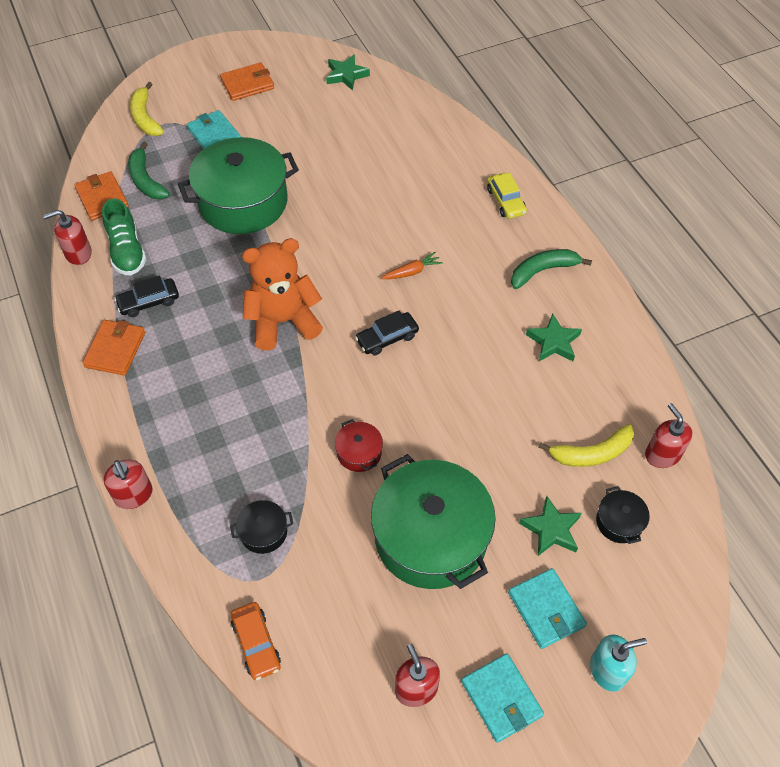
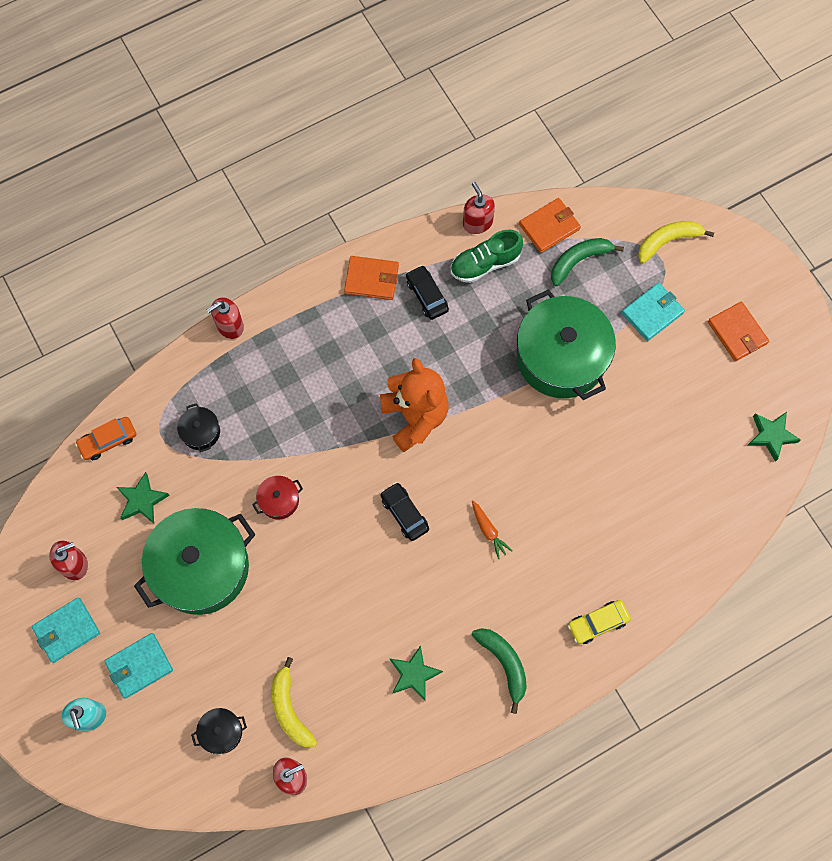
camera: 85 degrees right, 15 degrees up
green star [519,496,582,556] -> green star moved to [117,472,170,523]

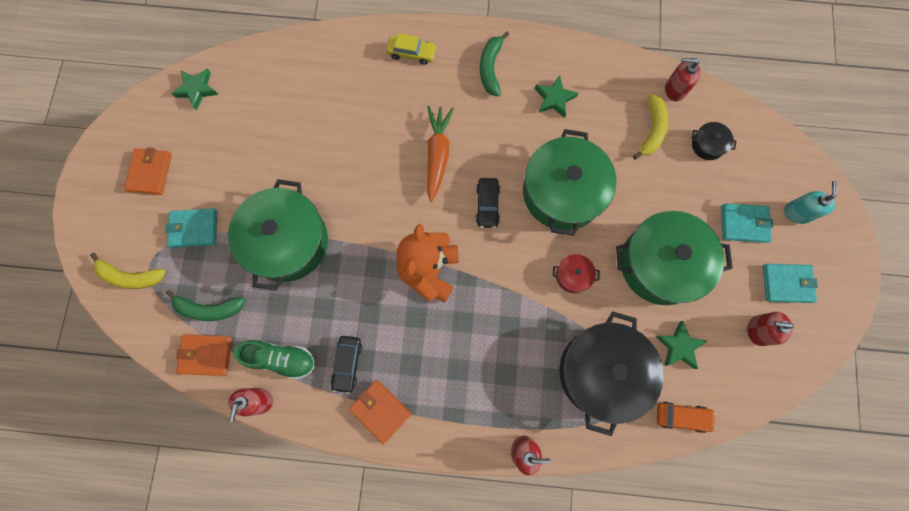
camera: 145 degrees left, 5 degrees up
black pot [177,403,220,452] -> black pot [559,311,664,436], size x2.37
orange carrot [472,501,513,559] -> orange carrot [427,106,454,202], size x1.85
none -> green pot [523,129,616,236]

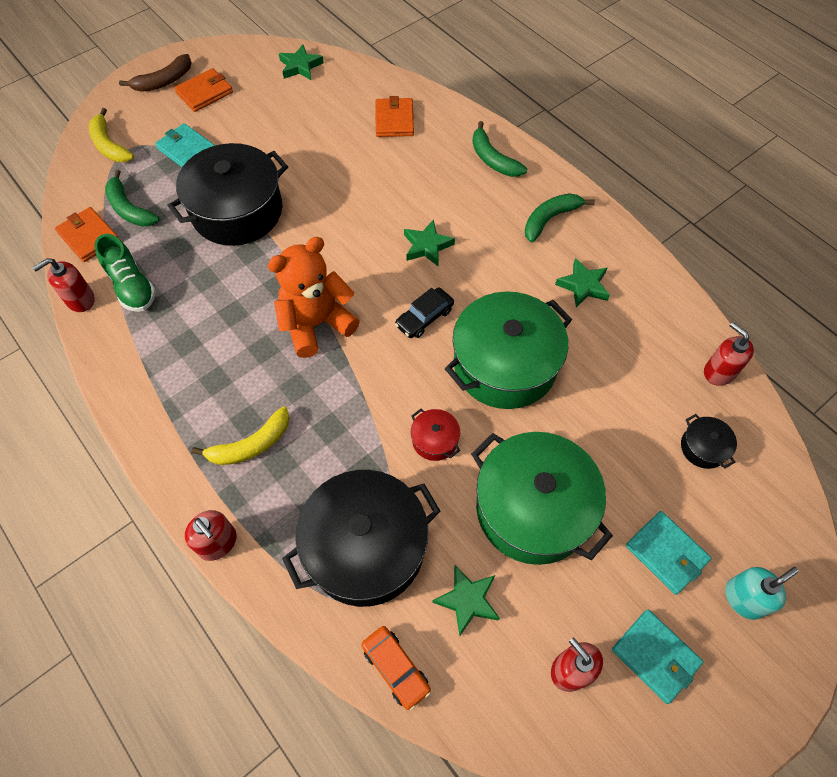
camera: 45 degrees right, 15 degrees down
green pot [228,179,328,291] -> black pot [168,143,288,246]
black car [331,336,362,394] -> none
orange wallet [349,380,411,444] -> orange wallet moved to [376,96,414,137]
yellow car [386,33,437,65] -> green banana [472,121,527,177]
orange carrot [427,106,454,202] -> green star [404,219,455,266]
yellow banana [633,93,668,160] -> yellow banana moved to [191,407,290,465]
none -> brown banana [119,54,192,92]

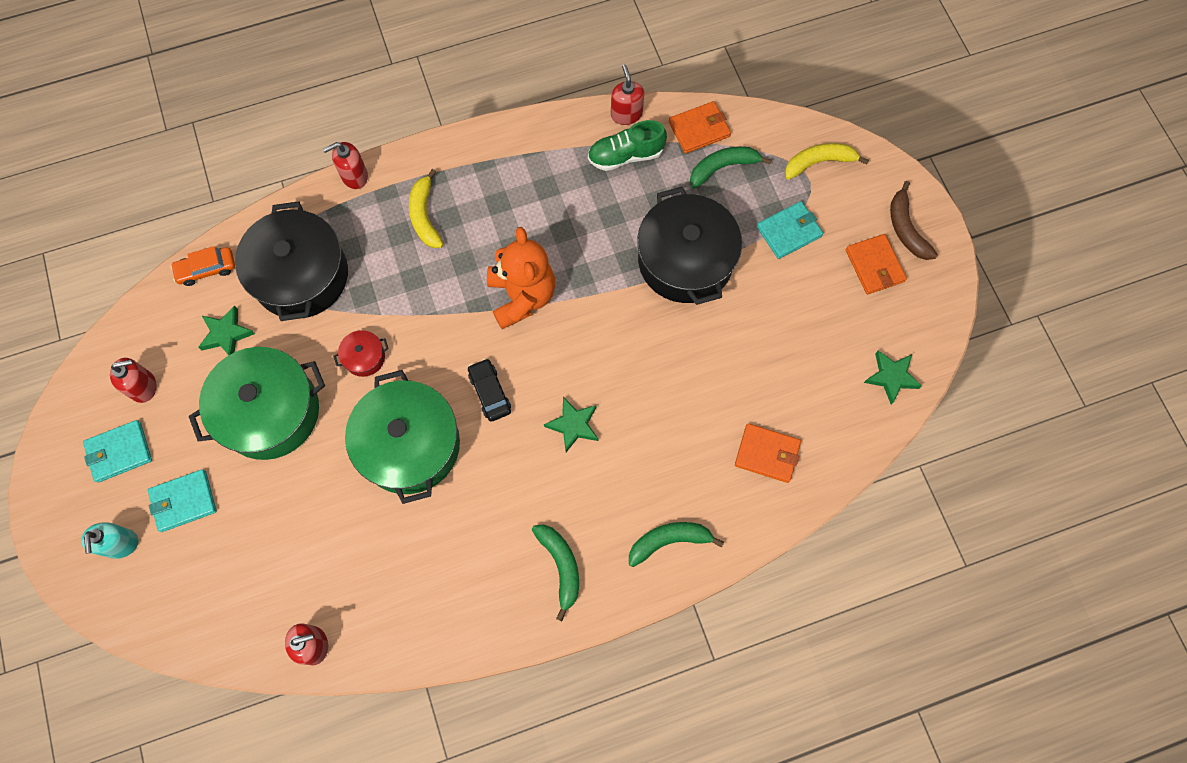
camera: 110 degrees right, 10 degrees up
green star [555,258,610,308] -> none
black pot [681,414,737,469] -> none

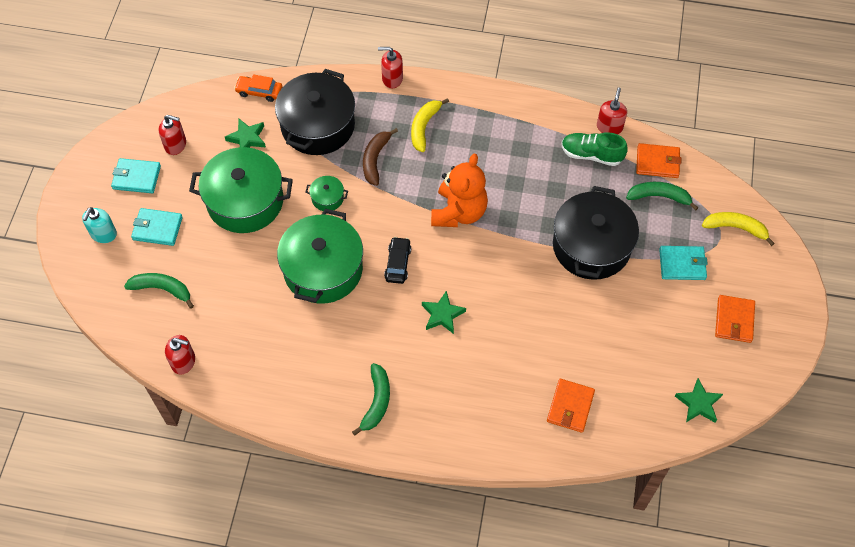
camera: 30 degrees right, 10 degrees down
red pot [333,330,389,377] -> green pot [305,176,348,211]
green banana [629,522,724,567] -> green banana moved to [124,273,194,309]
orange wallet [735,423,801,483] -> orange wallet turned 60 degrees clockwise [547,379,595,433]
brown banana [890,181,938,260] -> brown banana moved to [363,128,398,186]

